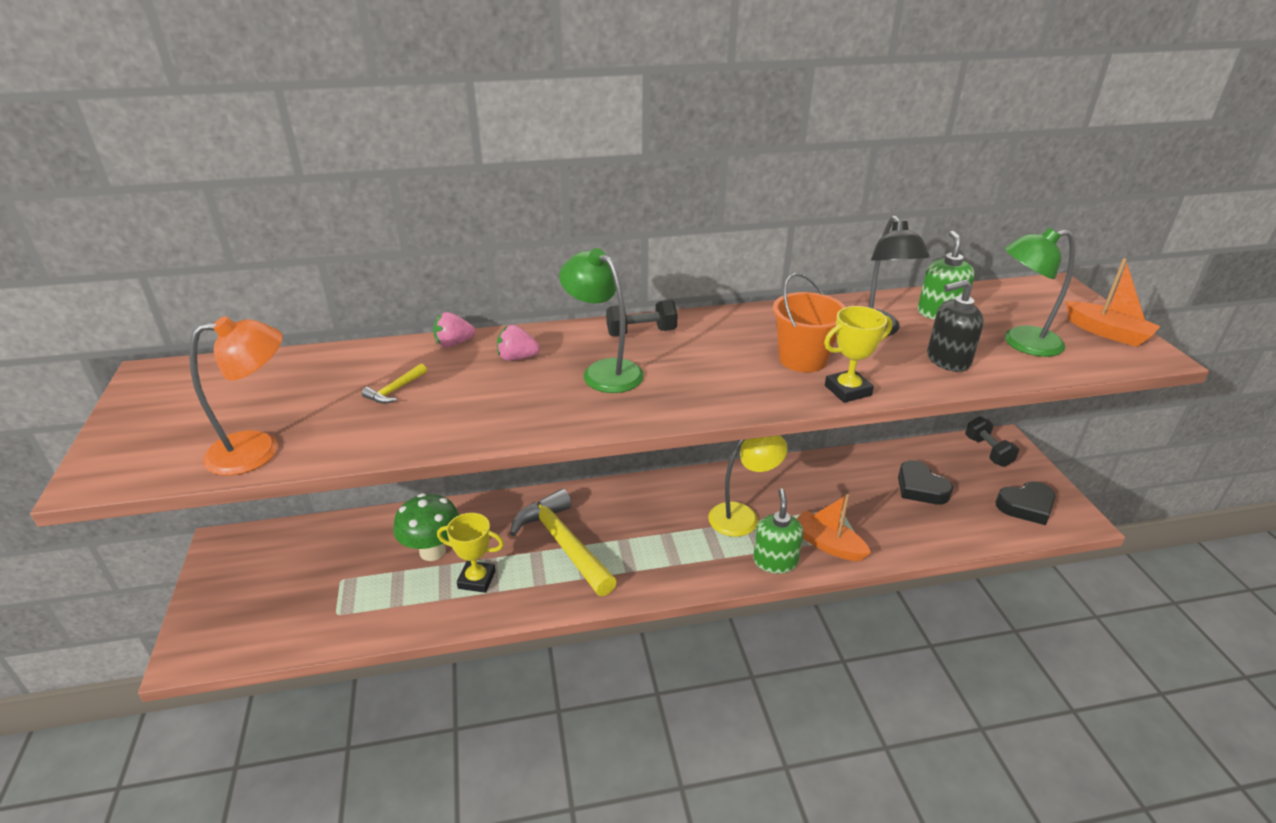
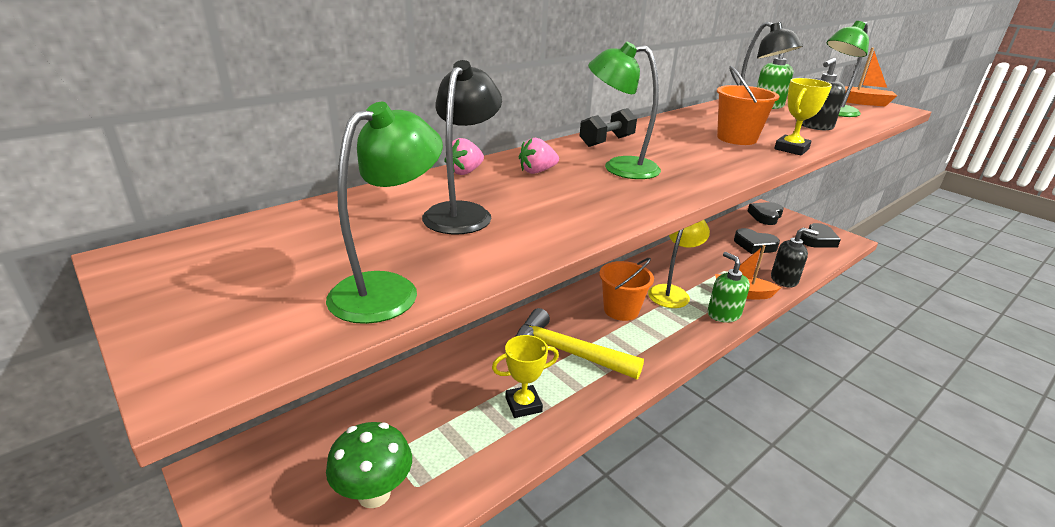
camera: 30 degrees left, 5 degrees down
orange lamp [189,316,283,475] -> green lamp [326,102,443,324]
yellow hammer [362,363,427,404] -> black lamp [422,60,502,235]
green mushroom [393,493,459,561] -> green mushroom moved to [326,422,412,508]
black dumbbell [965,416,1019,467] -> black heart [747,202,783,225]
none -> orange bucket [599,258,654,321]
none -> black soap dispenser [771,228,819,288]

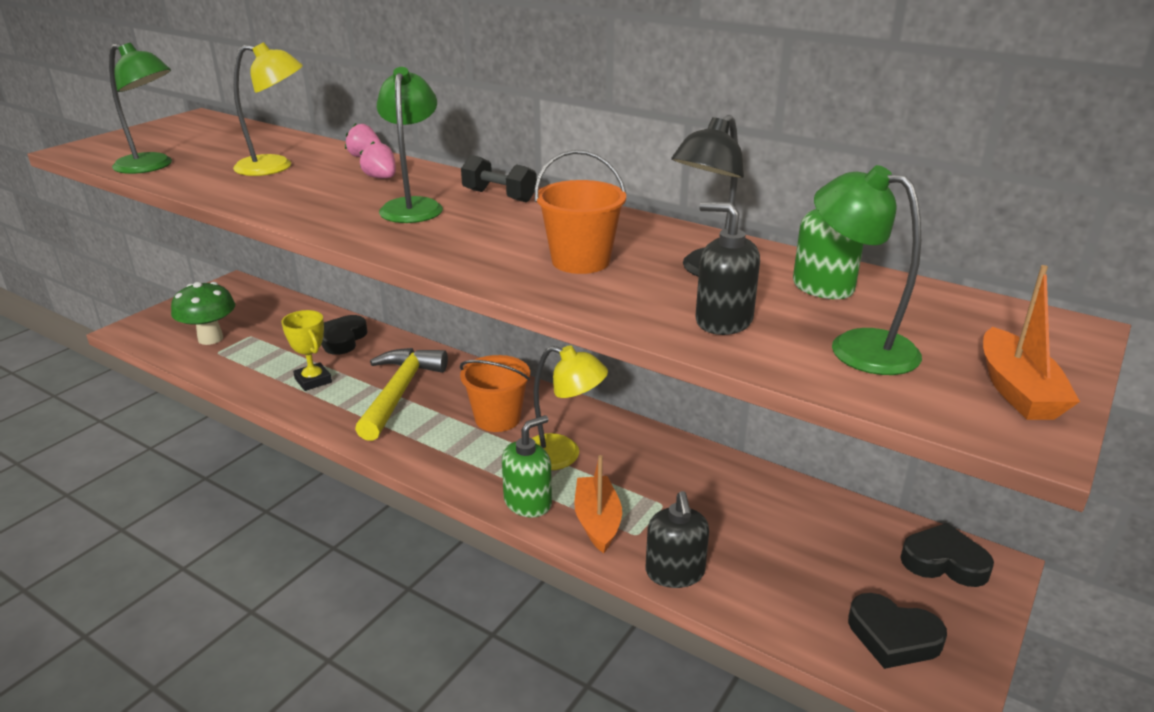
camera: 75 degrees right, 0 degrees up
black lamp [422,60,502,235] -> yellow lamp [233,42,303,176]
black heart [734,228,780,254] -> black heart moved to [321,315,367,355]
yellow trophy [774,78,832,156] -> none

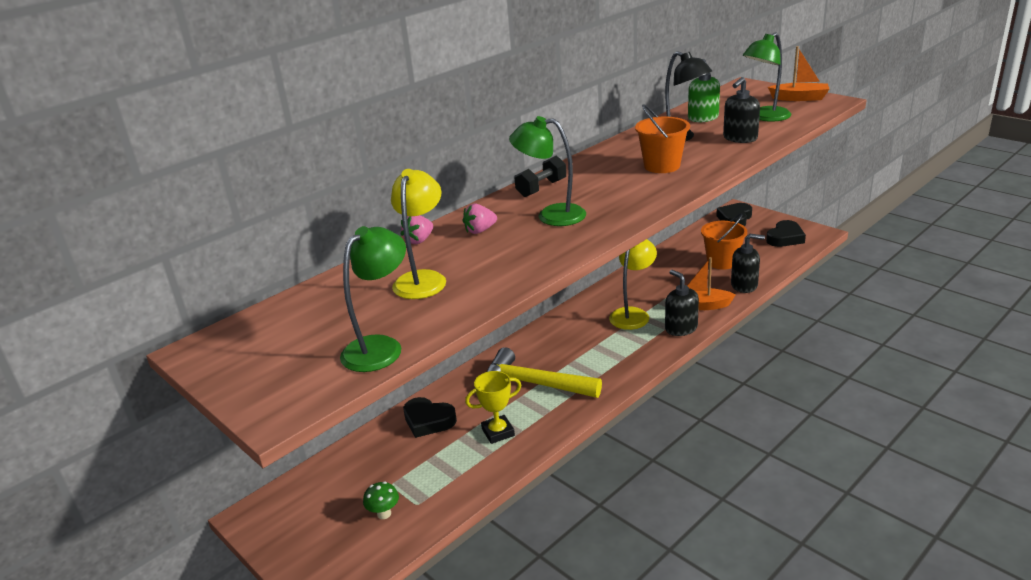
camera: 75 degrees left, 0 degrees up
green mushroom [171,282,235,345] -> green mushroom [363,482,399,519], size x0.55
orange bucket [460,355,530,432] -> orange bucket moved to [701,213,747,270]
green soap dispenser [502,415,552,517] -> black soap dispenser [665,270,699,336]

